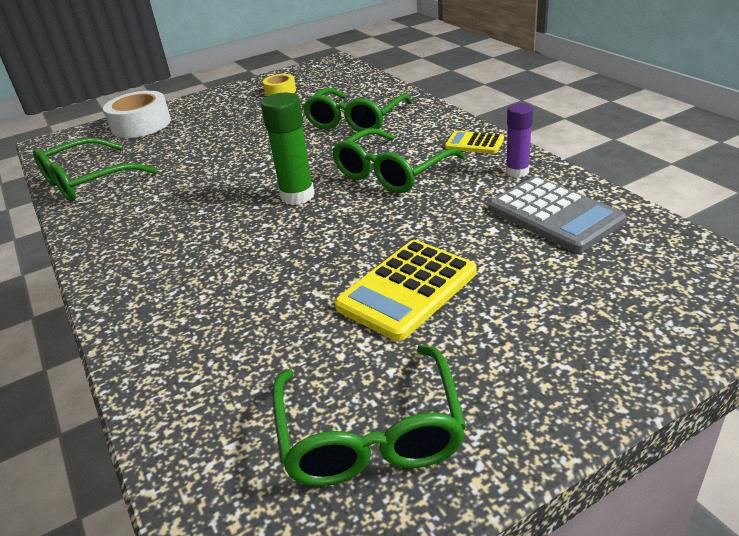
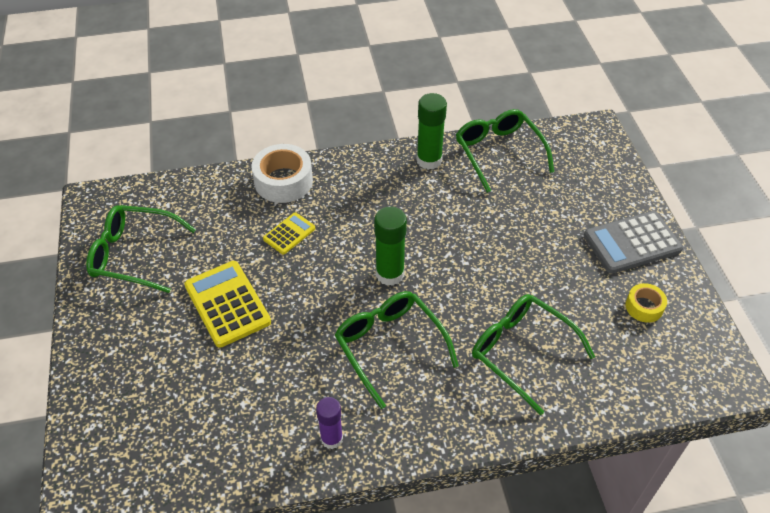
camera: 105 degrees right, 15 degrees up
white tape [103,91,171,138] -> white tape moved to [251,144,313,203]
yellow calculator [445,131,504,154] -> yellow calculator moved to [263,212,315,254]
grey calculator [489,177,626,253] -> grey calculator moved to [584,211,683,274]
none -> green glue stick [416,93,447,170]

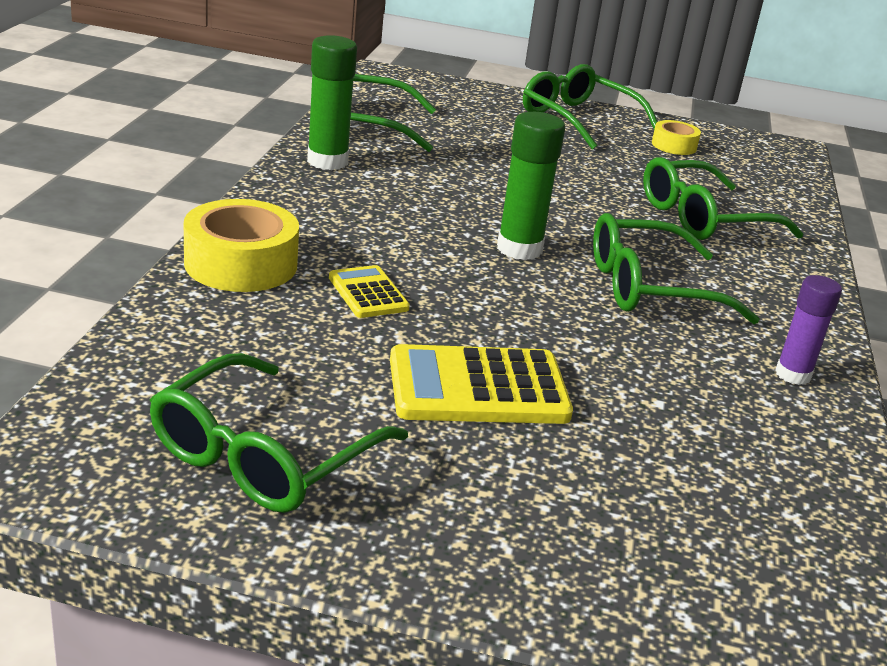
camera: 70 degrees left, 20 degrees down
white tape [251,144,313,203] -> yellow tape [184,199,299,292]
grey calculator [584,211,683,274] -> green glasses [523,64,658,150]

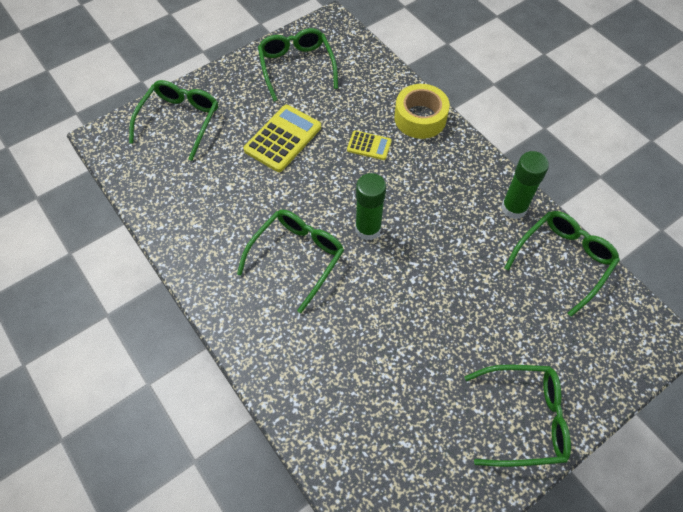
camera: 135 degrees right, 30 degrees up
green glasses [643,157,803,240] -> green glasses moved to [129,80,218,161]
yellow tape [652,120,701,155] -> none
purple glue stick [775,275,842,385] -> none

